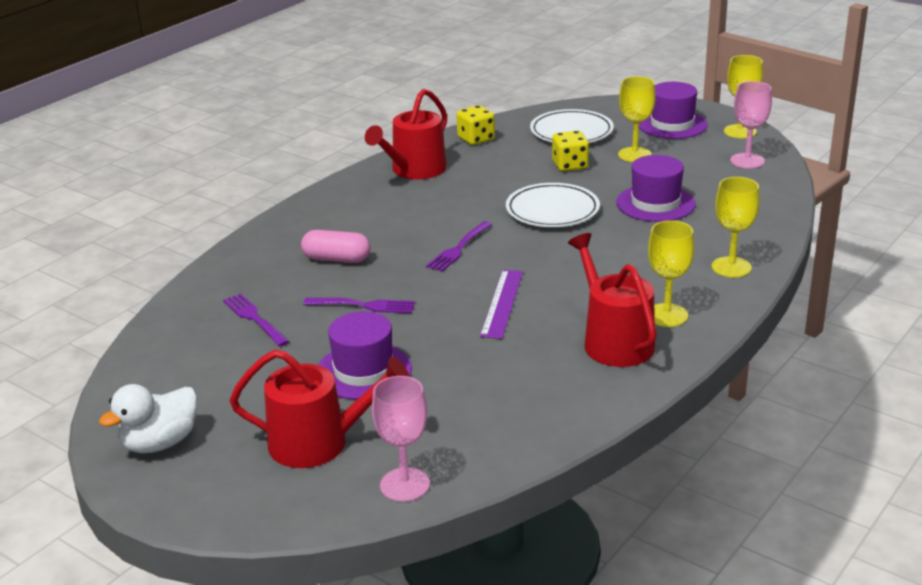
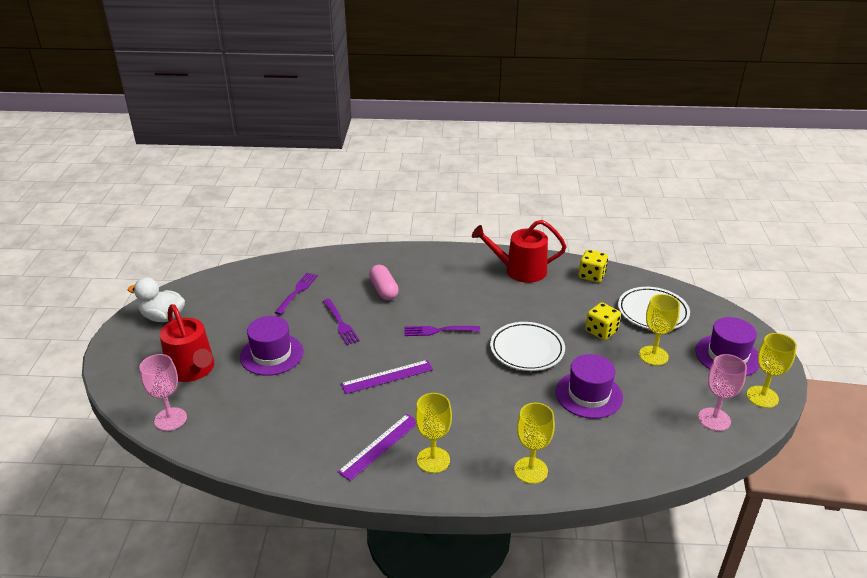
camera: 55 degrees right, 5 degrees up
red watering can [568,233,657,367] -> purple ruler [337,414,416,481]

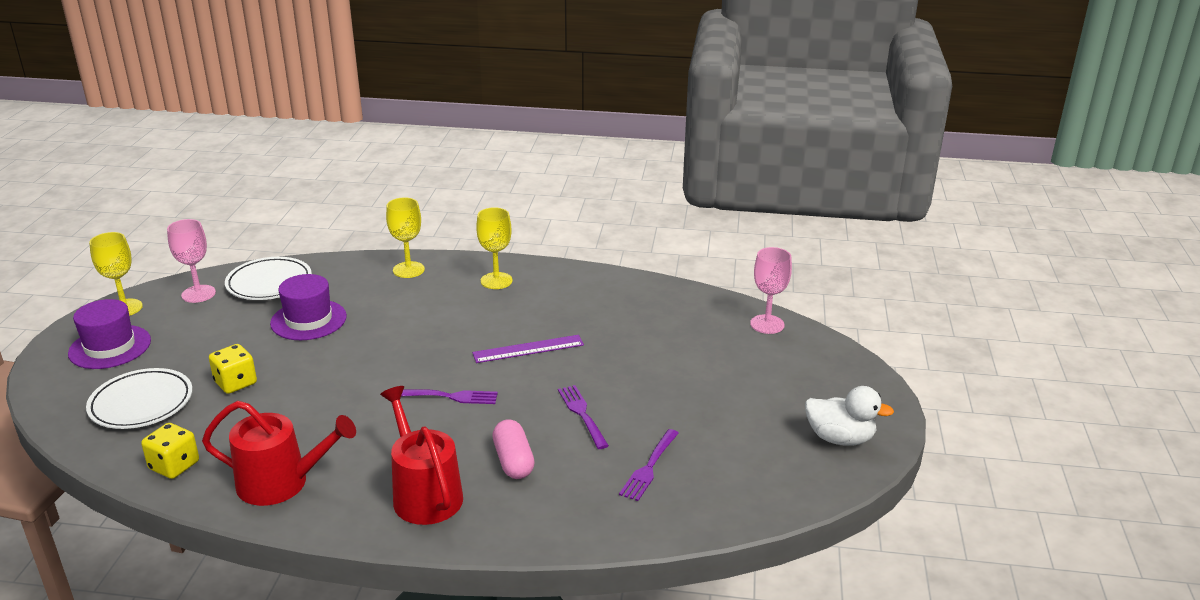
camera: 175 degrees left, 5 degrees down
red watering can [160,304,214,382] -> red watering can moved to [380,386,463,525]
purple hat [240,316,303,376] -> none
purple ruler [337,414,416,481] -> none
white plate [490,322,565,371] -> white plate moved to [225,257,312,300]
yellow goblet [639,294,680,366] -> none

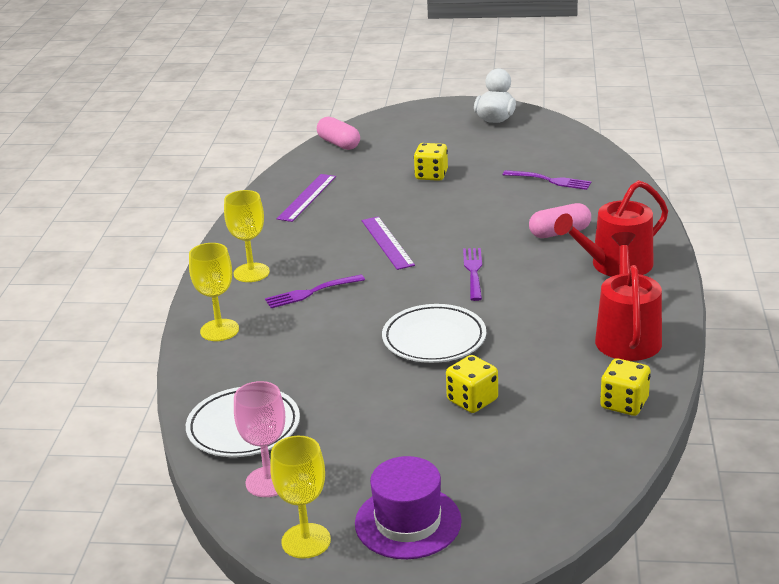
camera: 90 degrees left, 0 degrees up
white plate [86,368,193,429] -> white plate moved to [382,304,486,363]
purple hat [270,274,347,340] -> none
purple fork [558,385,609,449] -> purple fork moved to [265,275,365,308]
pink goblet [750,247,792,334] -> pink capsule [317,117,360,150]
none -> purple ruler [276,174,336,222]
none -> yellow dice [414,143,448,181]

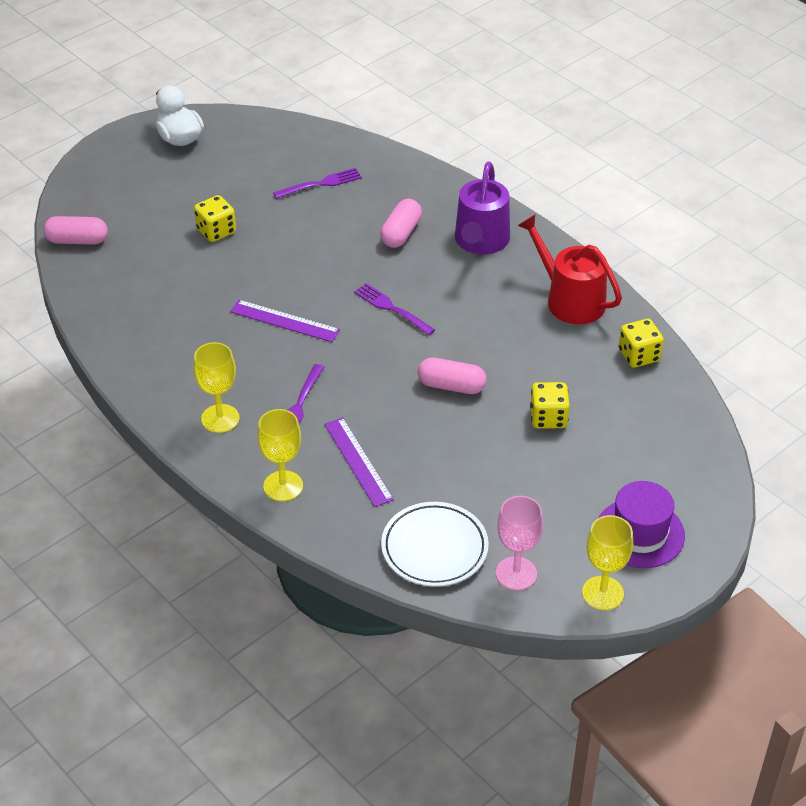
camera: 50 degrees left, 15 degrees up
purple ruler [276,174,336,222] -> purple ruler moved to [324,417,394,507]
white plate [382,304,486,363] -> pink capsule [418,357,487,394]
red watering can [554,180,668,277] -> purple watering can [455,161,510,254]

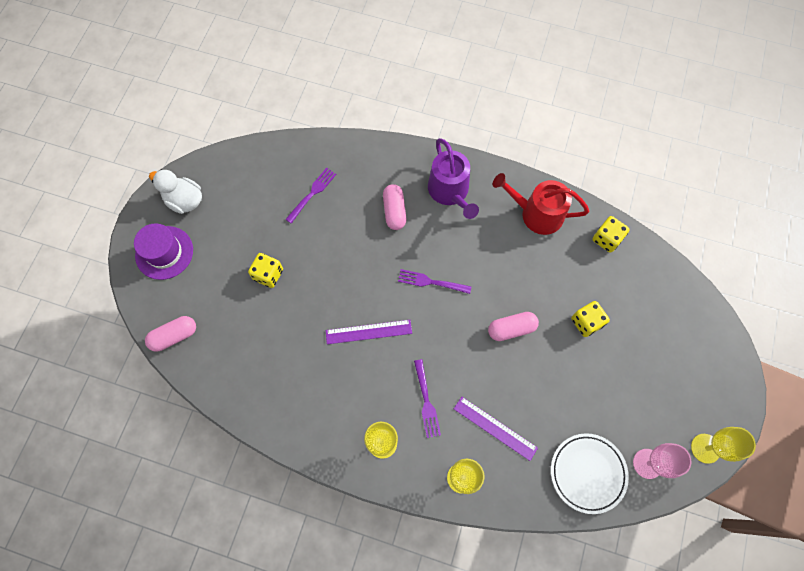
camera: 30 degrees left, 25 degrees up
purple hat [599,481,685,568] -> purple hat moved to [134,223,193,280]

